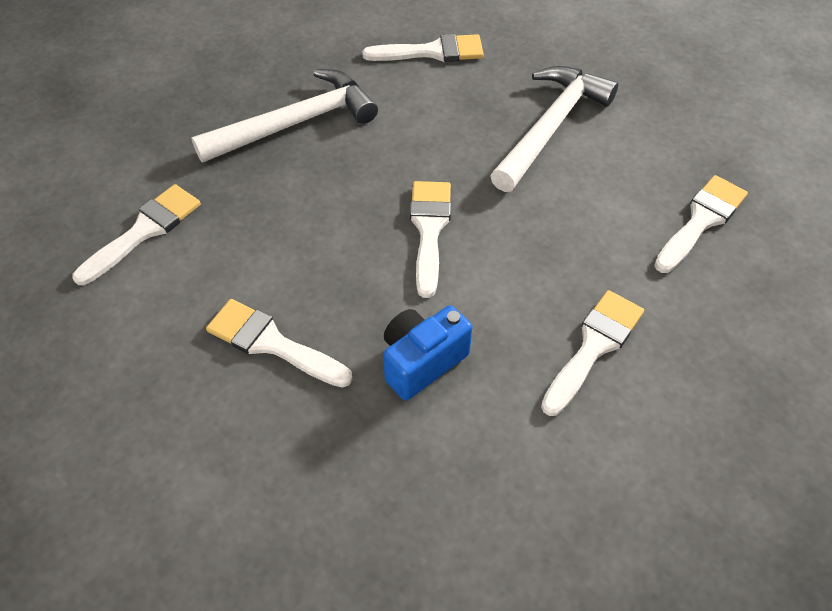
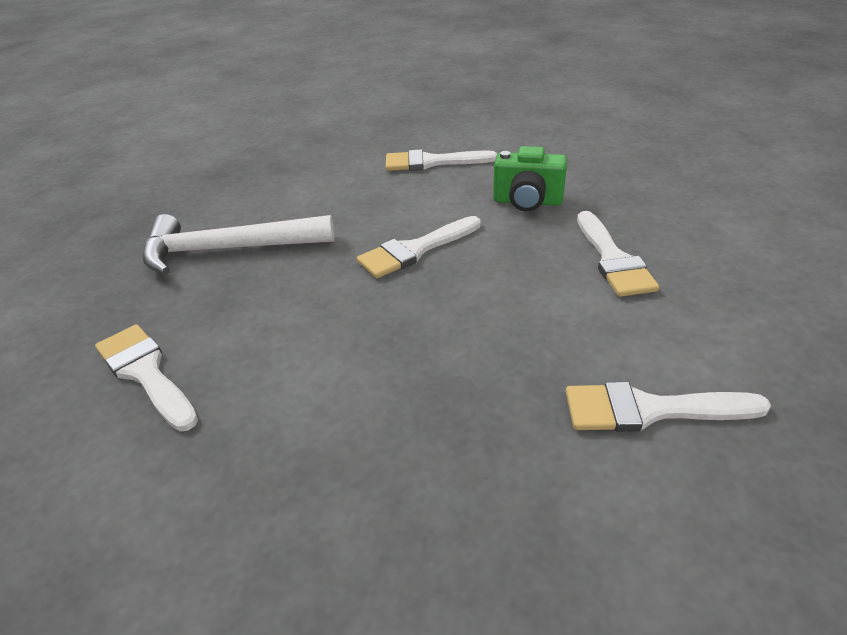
camera: 125 degrees left, 15 degrees down
white hammer [191,69,378,163] -> none
blue camera [383,305,472,401] -> green camera [493,146,567,211]
white brush [654,175,748,273] -> none

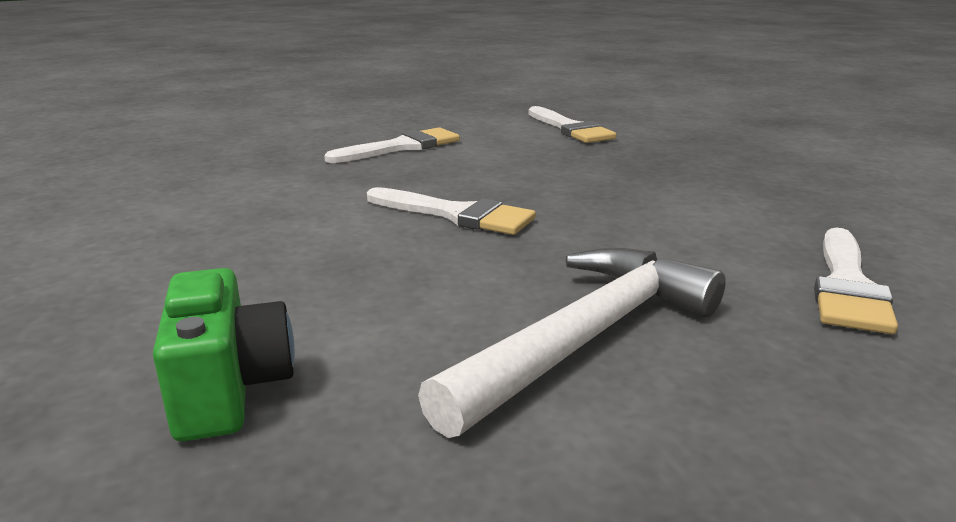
camera: 120 degrees left, 15 degrees down
white hammer [143,214,334,275] -> white hammer turned 105 degrees counterclockwise [418,248,726,438]
white brush [386,149,497,171] -> none
green camera [493,146,567,211] -> green camera moved to [153,268,295,441]

